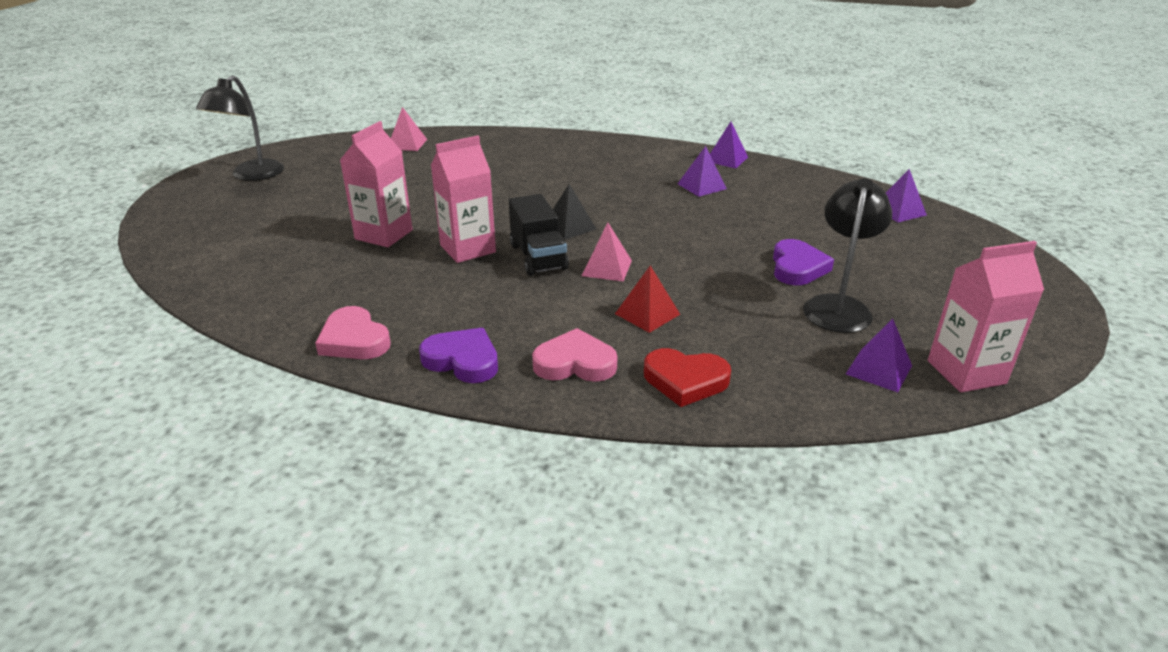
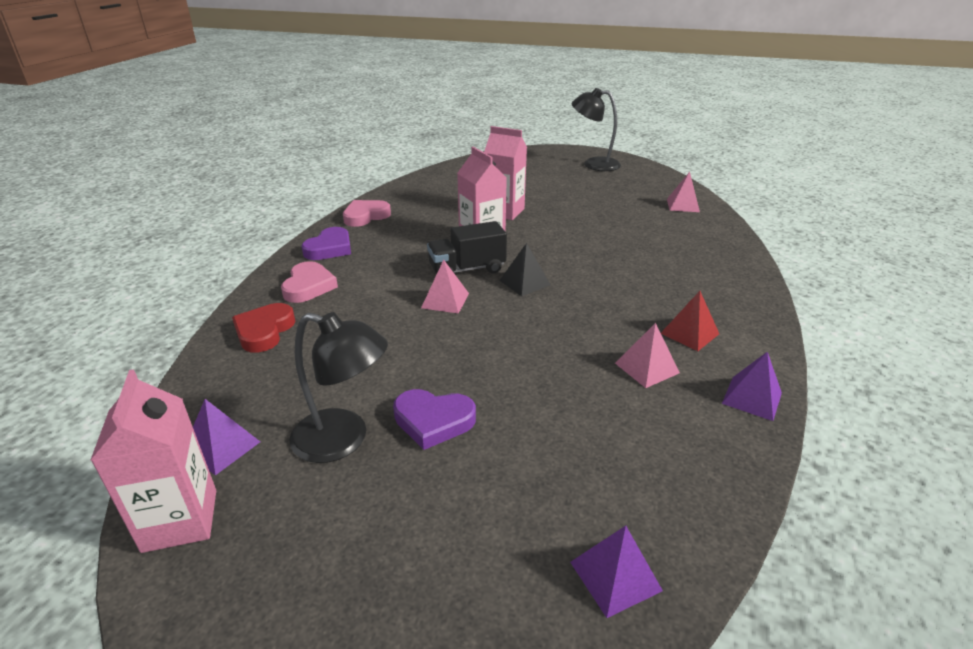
camera: 90 degrees right, 0 degrees up
red pyramid [615,266,680,333] -> red pyramid moved to [661,291,719,351]
purple pyramid [678,146,727,197] -> pink pyramid [615,323,680,388]

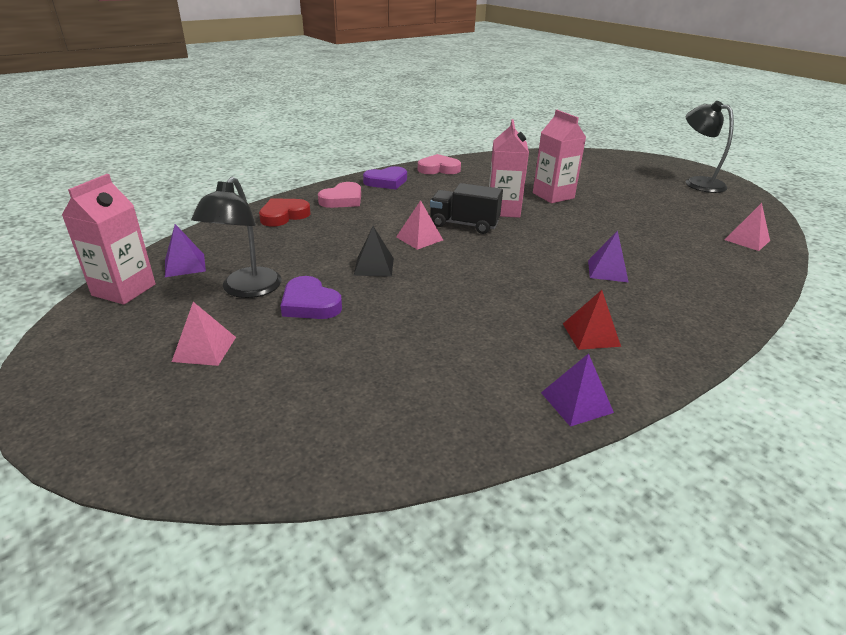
camera: 35 degrees right, 0 degrees up
black lamp [289,312,388,463] -> black lamp turned 45 degrees clockwise [191,176,282,298]
black pyramid [499,243,550,296] -> black pyramid moved to [353,226,394,277]
purple pyramid [570,526,663,618] -> purple pyramid moved to [588,230,629,282]
pink pyramid [615,323,680,388] -> pink pyramid moved to [172,302,236,366]

